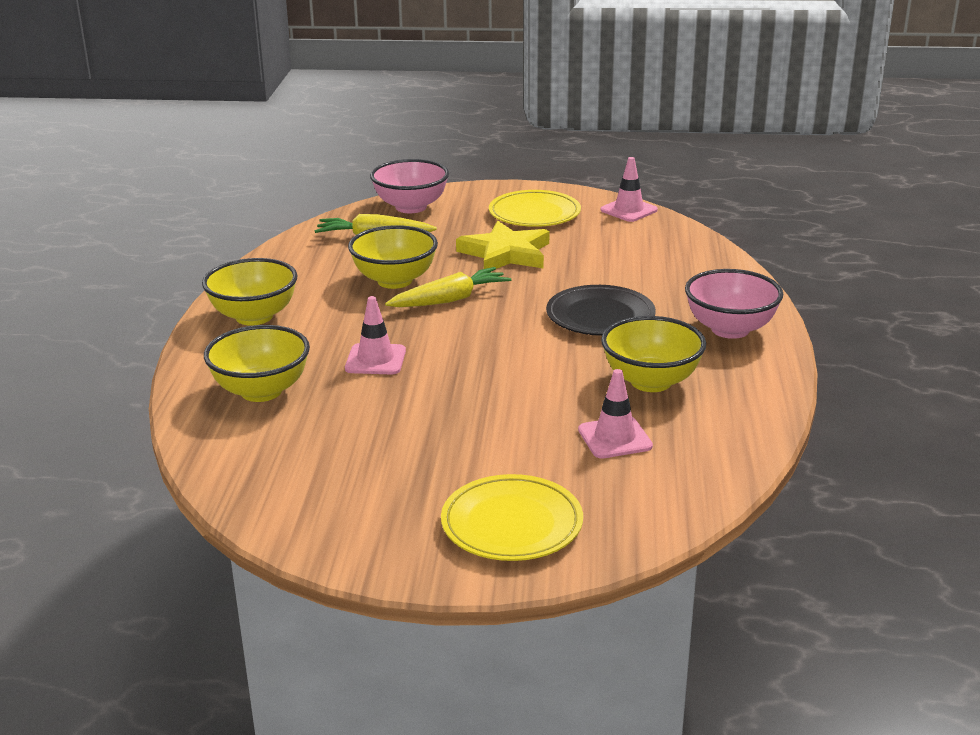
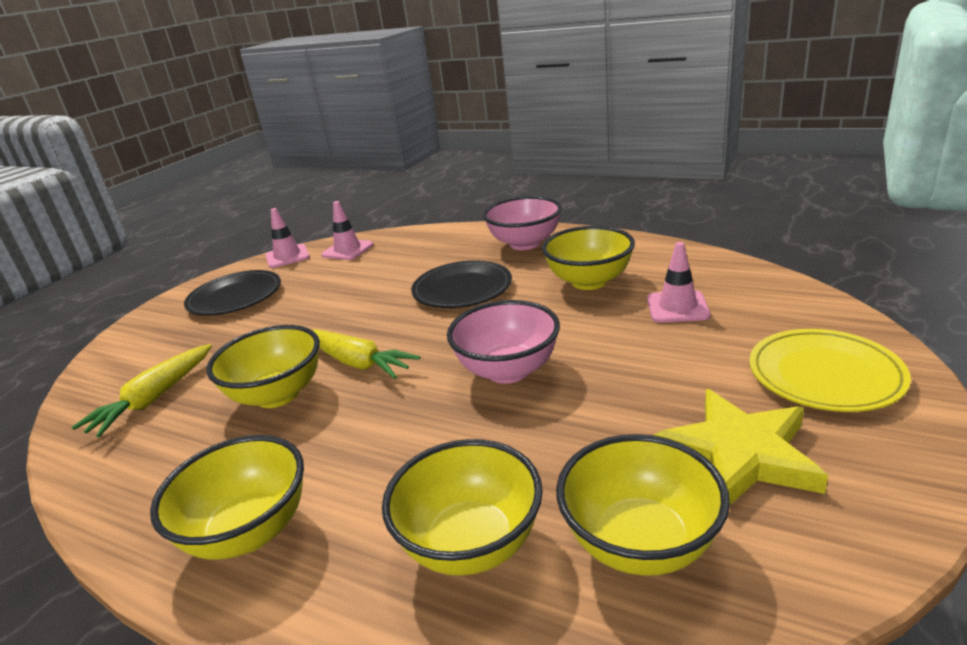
camera: 65 degrees left, 0 degrees up
pink traffic cone [345,296,406,374] -> pink traffic cone moved to [321,201,373,260]
pink bowl [370,159,449,213] -> pink bowl moved to [447,300,560,384]
yellow carrot [385,267,511,307] -> yellow carrot turned 135 degrees clockwise [312,329,421,379]
yellow star [456,221,549,269] -> yellow star moved to [654,389,828,505]
yellow plate [489,190,581,227] -> black plate [184,270,281,316]
none -> yellow bowl [556,434,730,576]

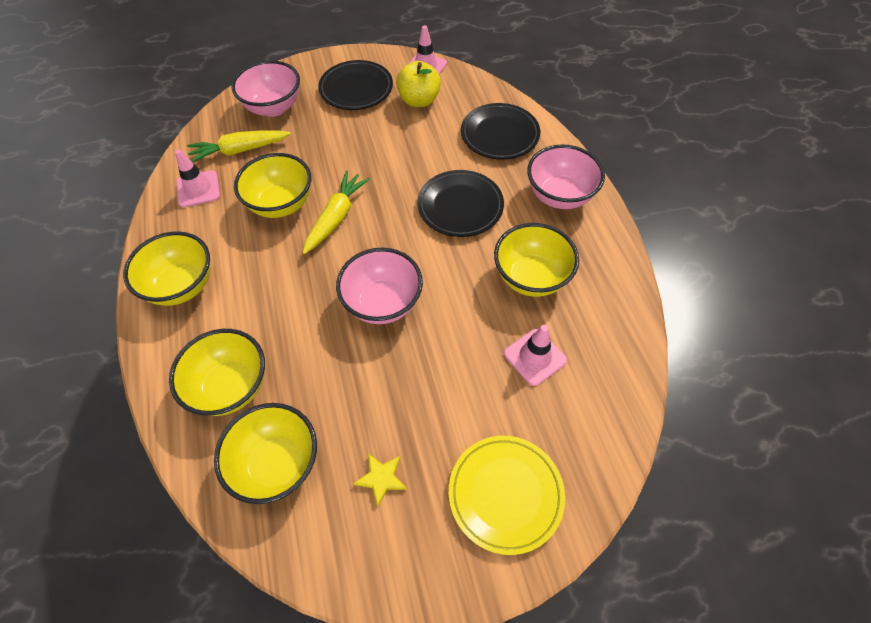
camera: 45 degrees right, 30 degrees up
yellow carrot [312,329,421,379] -> yellow carrot turned 150 degrees counterclockwise [303,171,370,254]
pink traffic cone [321,201,373,260] -> pink traffic cone moved to [175,149,220,207]
yellow star [654,389,828,505] -> yellow star [353,454,407,507], size x0.48
none -> pink bowl [231,60,300,117]
none -> yellow apple [396,61,441,107]
none -> black plate [461,103,540,160]

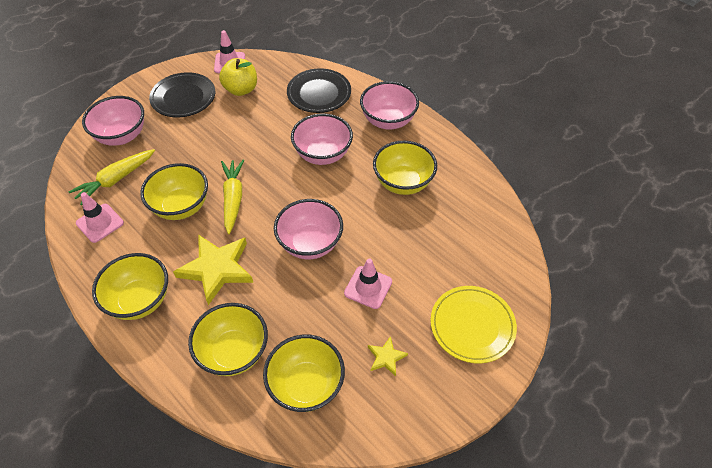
camera: 30 degrees left, 5 degrees down
black plate [417,170,504,237] -> pink bowl [291,113,353,165]
pink traffic cone [504,325,567,386] -> pink traffic cone moved to [344,258,392,309]
none -> yellow star [173,234,253,305]

